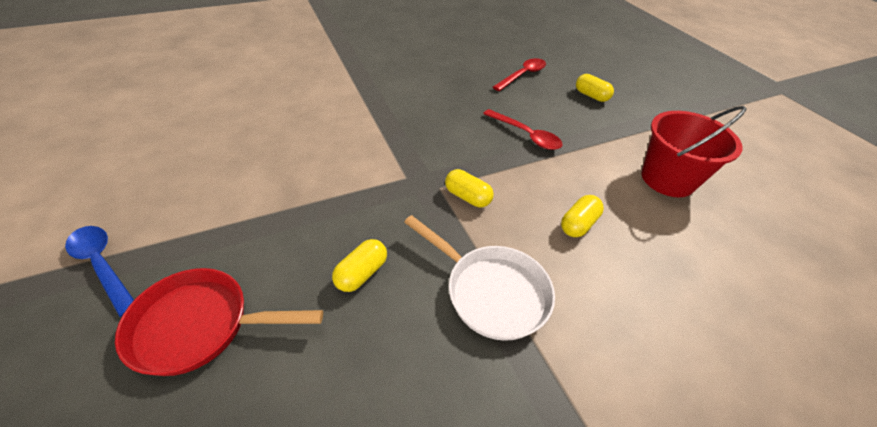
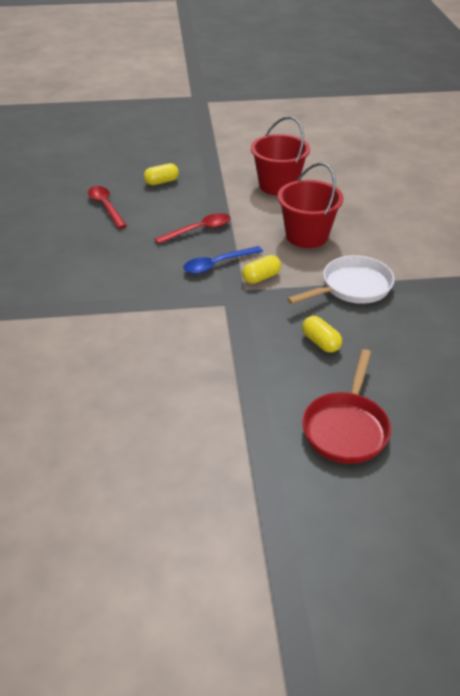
camera: 70 degrees left, 5 degrees down
blue spoon [65,226,134,317] -> blue spoon moved to [183,246,263,274]
yellow capsule [561,195,604,237] -> red bucket [278,163,343,248]

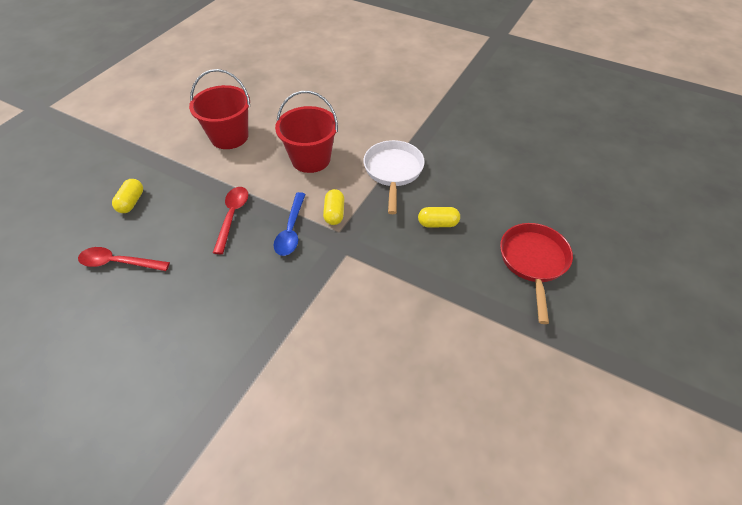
camera: 55 degrees left, 10 degrees up
red pan [302,349,391,464] -> red pan turned 135 degrees counterclockwise [500,223,573,324]

